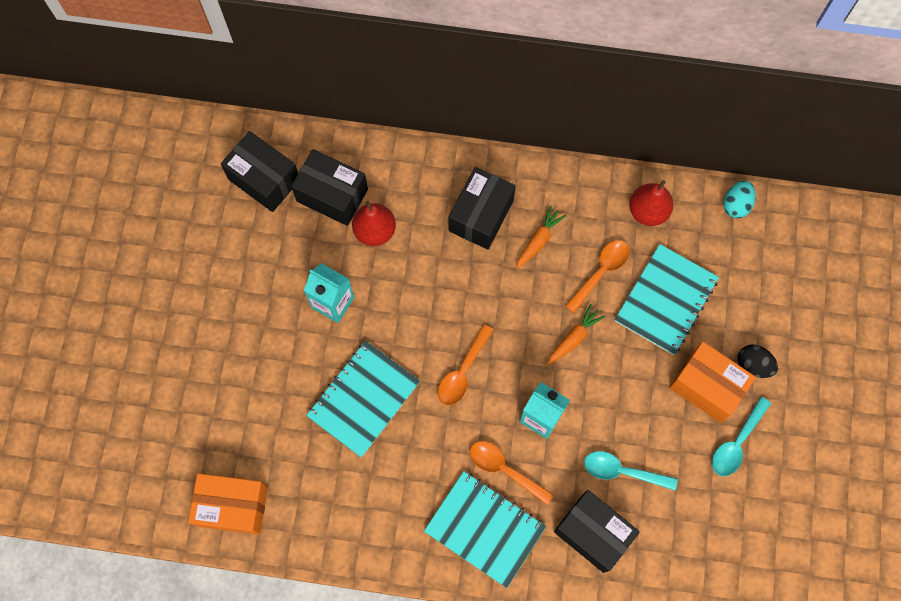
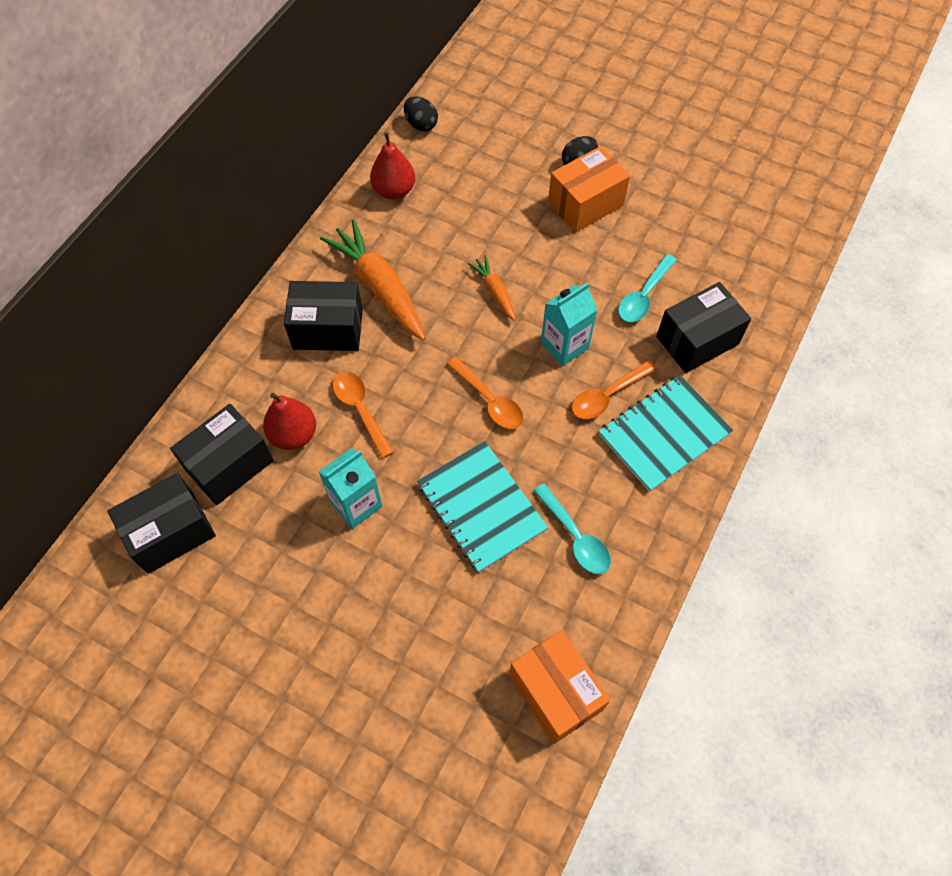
camera: 70 degrees left, 10 degrees down
orange box [188,473,268,535] -> orange box turned 60 degrees counterclockwise [509,630,611,744]
black box [449,167,516,250] -> black box turned 45 degrees counterclockwise [284,281,363,351]
orange carrot [516,205,566,269] -> orange carrot [320,219,425,340], size x1.96
orange spoon [565,240,629,313] -> orange spoon moved to [333,371,394,458]
turquoise notebook [615,244,719,355] -> none
turquoise spoon [712,397,771,476] -> turquoise spoon moved to [533,483,611,574]
turquoise egg [723,181,756,218] -> black egg [404,96,438,131]

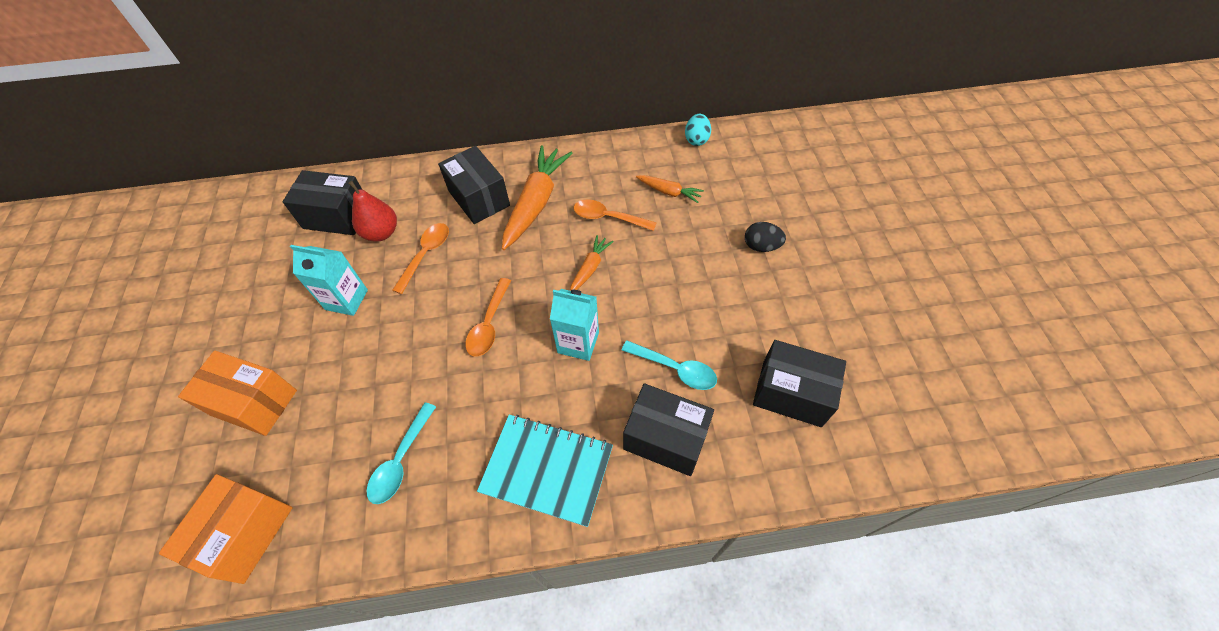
camera: 55 degrees right, 5 degrees down
black box [107,473,216,574] -> black box moved to [753,340,846,427]
red pear [370,132,415,200] -> none
black egg [404,96,438,131] -> turquoise egg [685,114,711,146]
turquoise notebook [417,441,548,573] -> none
orange box [548,146,630,232] -> orange box moved to [178,350,297,436]
orange spoon [572,360,657,419] -> orange spoon moved to [573,199,657,231]
turquoise spoon [618,254,677,322] -> turquoise spoon turned 150 degrees counterclockwise [622,340,717,390]
none -> orange carrot [636,175,704,203]

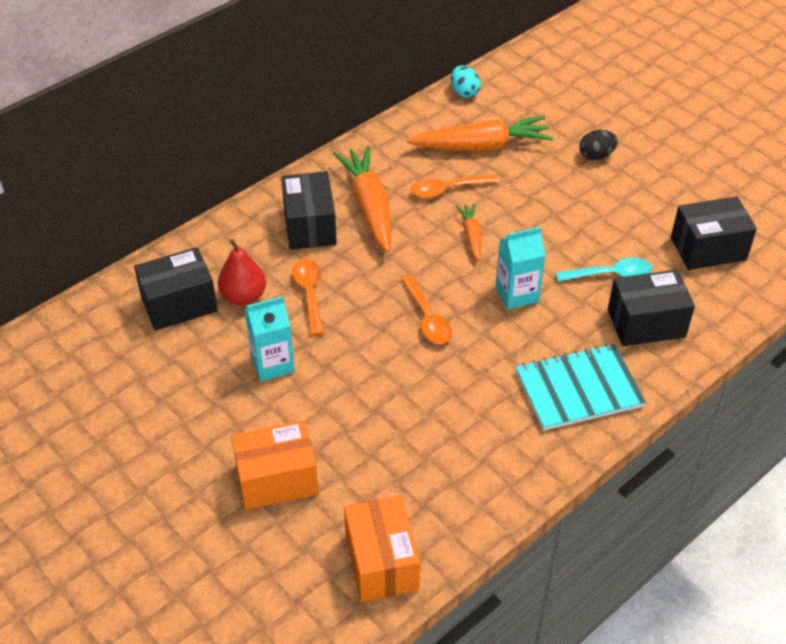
camera: 35 degrees left, 10 degrees down
turquoise spoon [367,402,436,504] -> none
black box [438,146,510,224] -> black box turned 60 degrees clockwise [281,171,337,250]
orange carrot [636,175,704,203] -> orange carrot [407,116,553,151], size x1.96

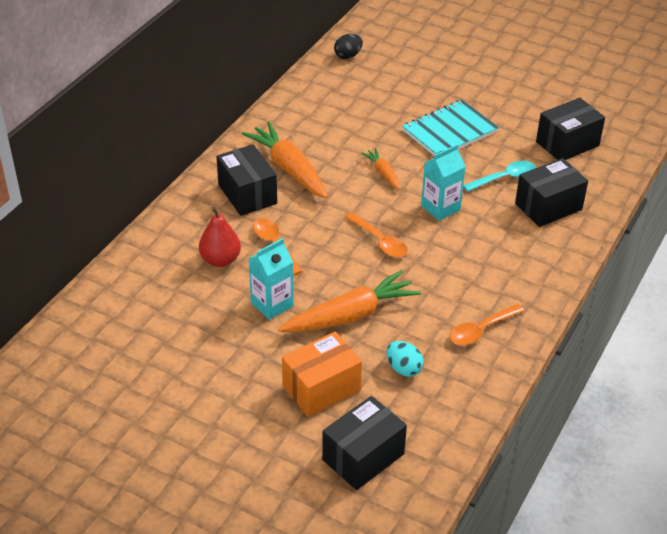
camera: 20 degrees left, 5 degrees down
black box [134,247,218,331] -> black box moved to [322,396,407,490]
orange box [344,495,420,602] -> none
orange carrot [407,116,553,151] -> orange carrot moved to [279,270,421,332]
orange spoon [411,174,499,198] -> orange spoon moved to [449,304,524,345]
turquoise egg [451,65,481,98] -> turquoise egg moved to [387,341,424,377]
turquoise notebook [516,344,646,431] -> turquoise notebook moved to [402,100,499,155]
black egg [580,130,618,160] -> black egg moved to [334,34,363,59]

